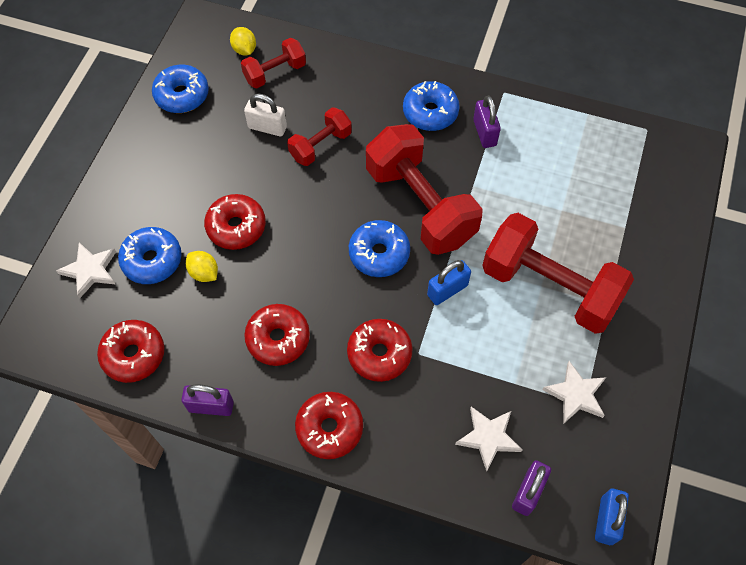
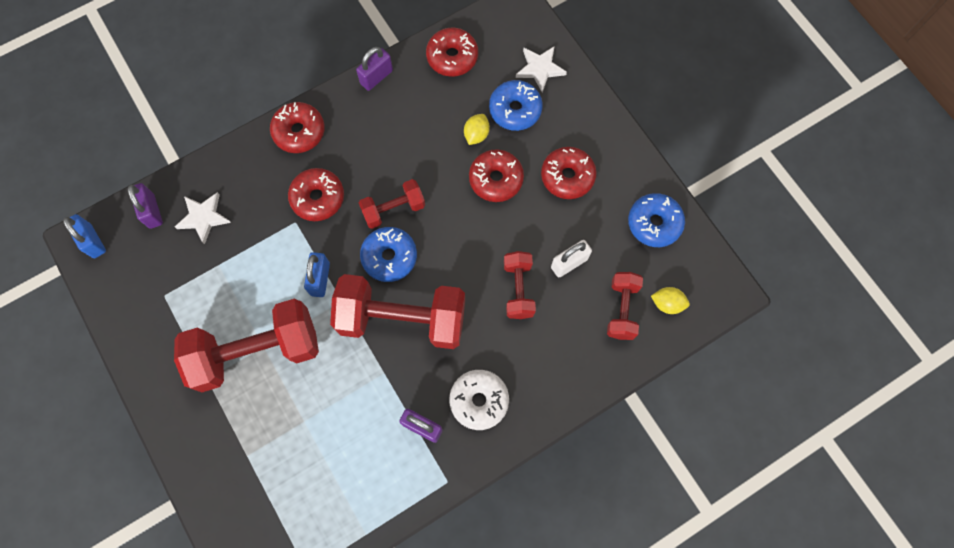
camera: 130 degrees right, 10 degrees up
yellow lemon [186,251,218,282] -> yellow lemon turned 60 degrees counterclockwise [464,114,490,145]
red donut [244,304,310,366] -> red donut moved to [541,147,597,199]
blue donut [403,81,460,131] -> white donut [449,370,509,430]
white star [542,361,606,423] -> none
none -> red dumbbell [359,179,425,229]

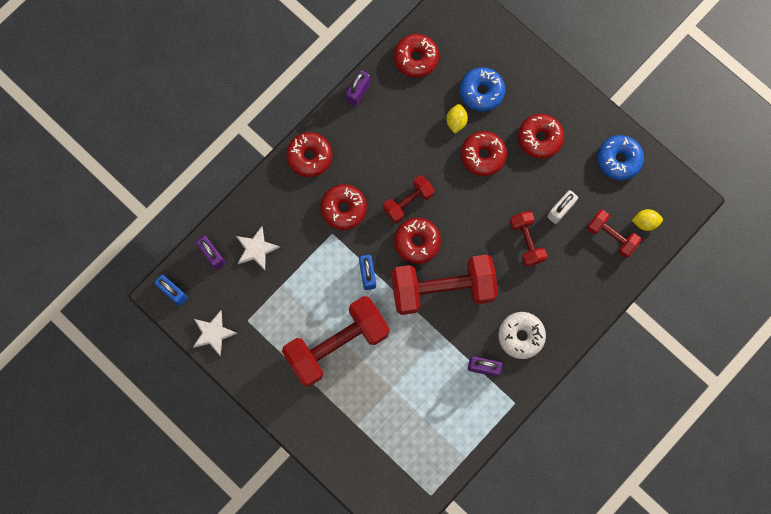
camera: 15 degrees left, 5 degrees up
blue donut [360,227,417,282] -> red donut [394,218,441,264]
white star [516,46,567,92] -> white star moved to [193,311,238,356]
red dumbbell [607,272,643,340] -> red dumbbell turned 45 degrees counterclockwise [587,210,641,258]

